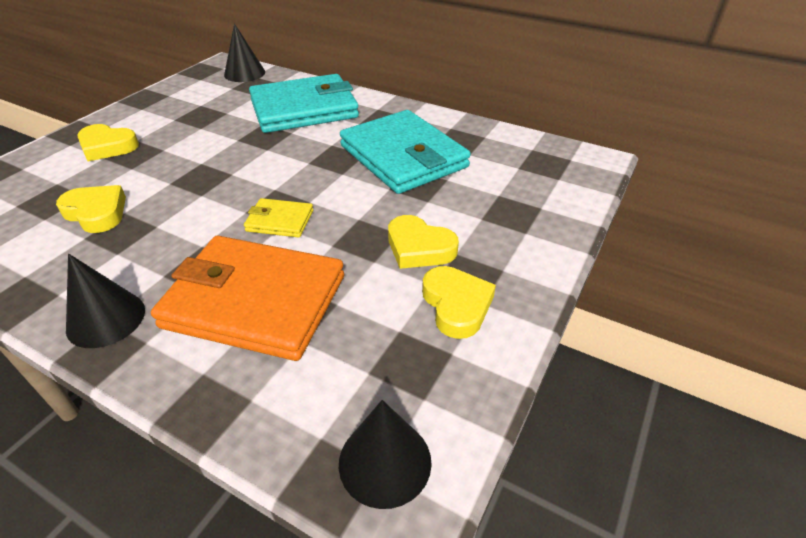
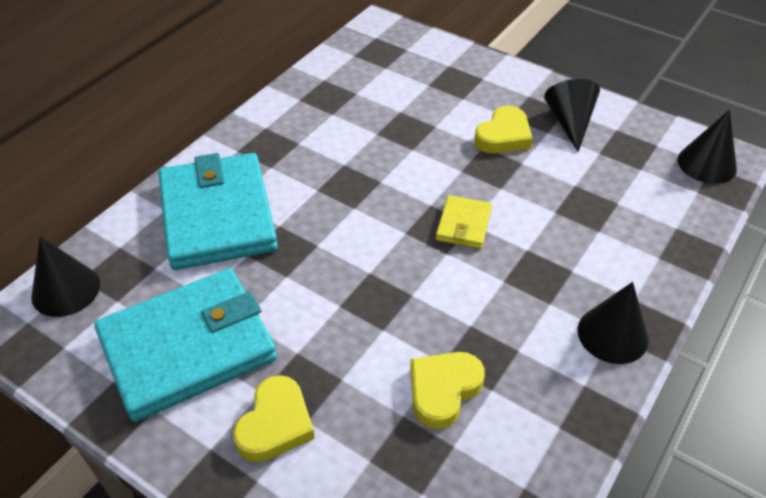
camera: 85 degrees left, 5 degrees up
orange wallet [151,236,344,361] -> none
turquoise wallet [340,110,471,194] -> turquoise wallet moved to [94,268,277,422]
yellow heart [422,266,496,339] -> black cone [544,79,600,152]

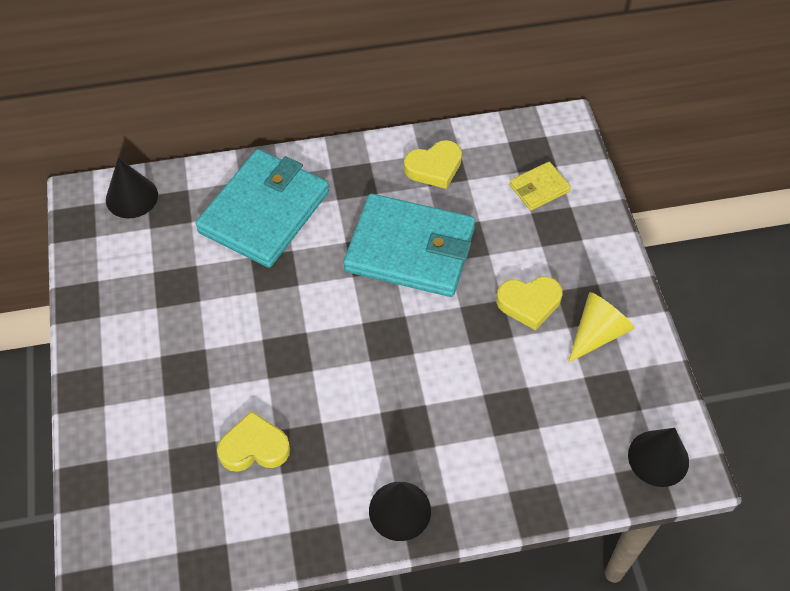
camera: 45 degrees right, 10 degrees up
turquoise wallet [94,268,277,422] -> turquoise wallet moved to [344,194,475,297]
yellow heart [233,375,315,462] -> yellow heart moved to [404,140,462,189]
yellow wallet [436,195,492,249] -> yellow wallet moved to [509,162,571,211]
black cone [544,79,600,152] -> yellow cone [568,292,635,363]

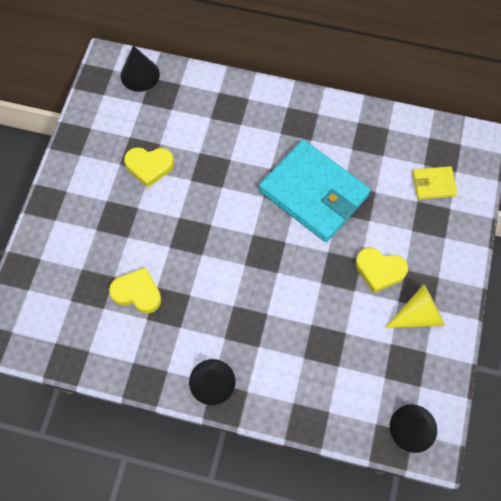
camera: 25 degrees right, 10 degrees up
turquoise wallet [195,149,329,268] -> none
yellow heart [404,140,462,189] -> yellow heart moved to [124,147,174,188]

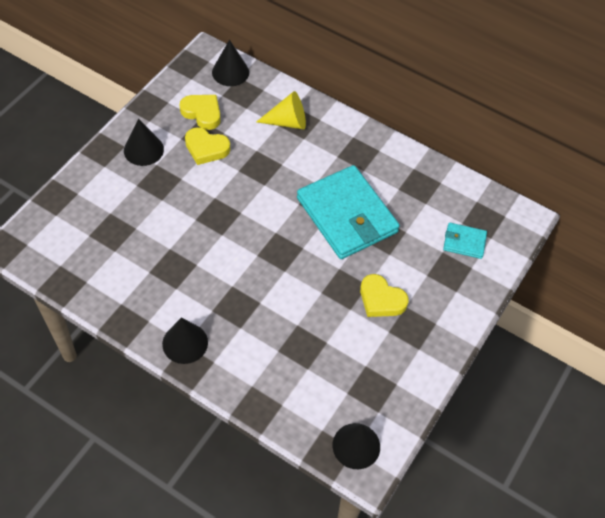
camera: 15 degrees right, 10 degrees down
yellow heart [109,267,162,313] -> yellow heart moved to [180,95,221,130]
yellow cone [385,284,445,328] -> yellow cone moved to [256,91,306,130]
yellow wallet [412,166,458,199] -> turquoise wallet [443,223,487,259]
none -> black cone [124,119,164,166]

